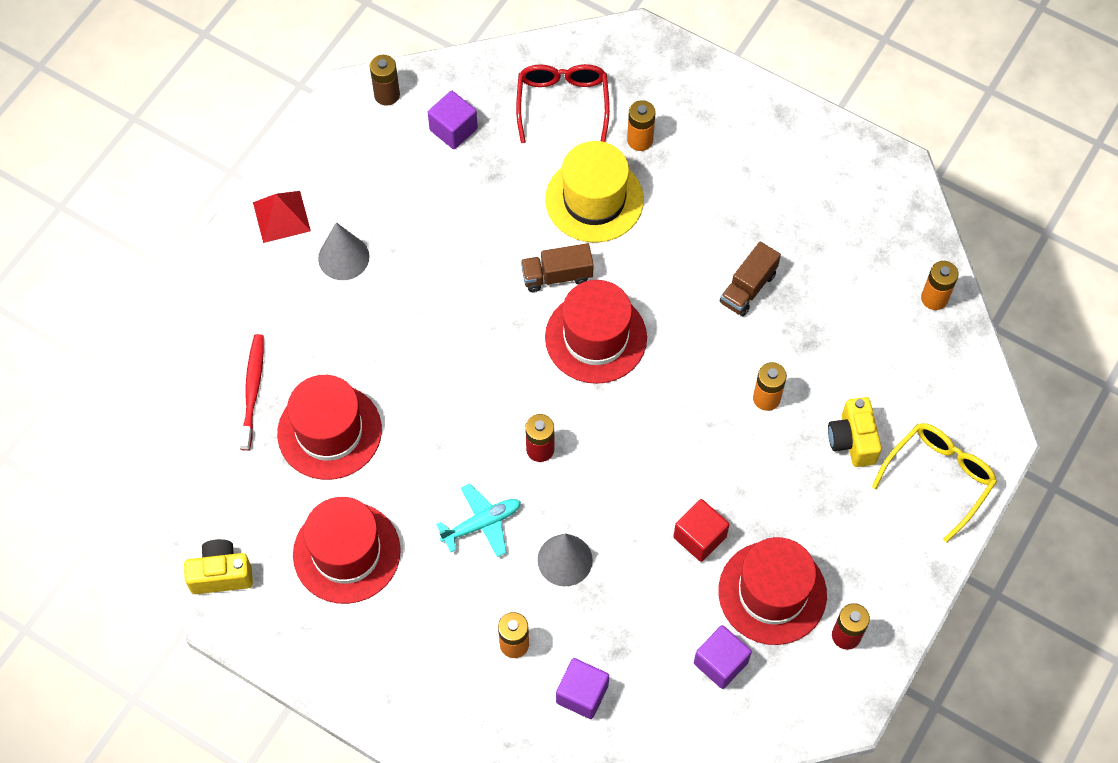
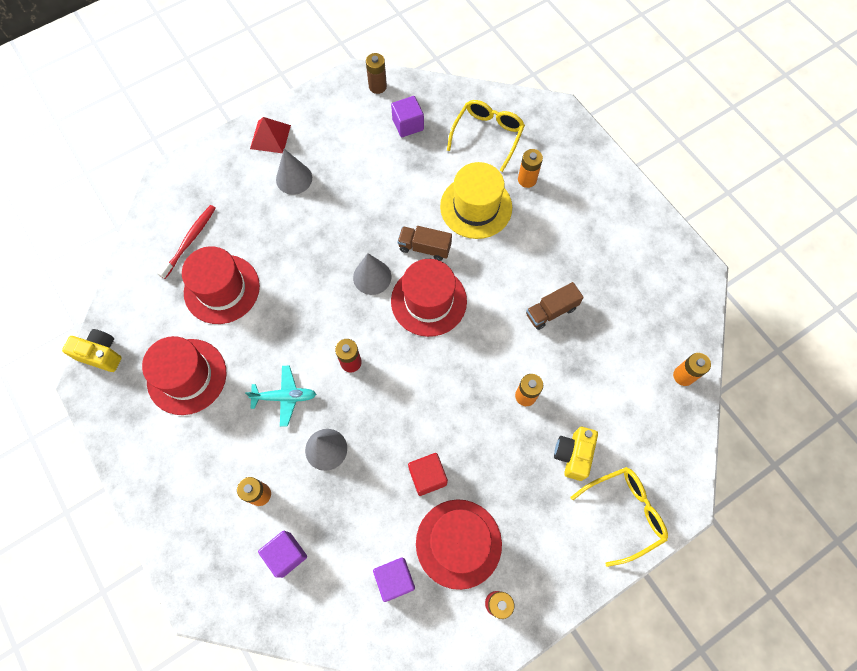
camera: 25 degrees right, 5 degrees up
red glasses [516,64,610,143] -> yellow glasses [447,100,525,172]
none -> grey cone [353,253,391,295]

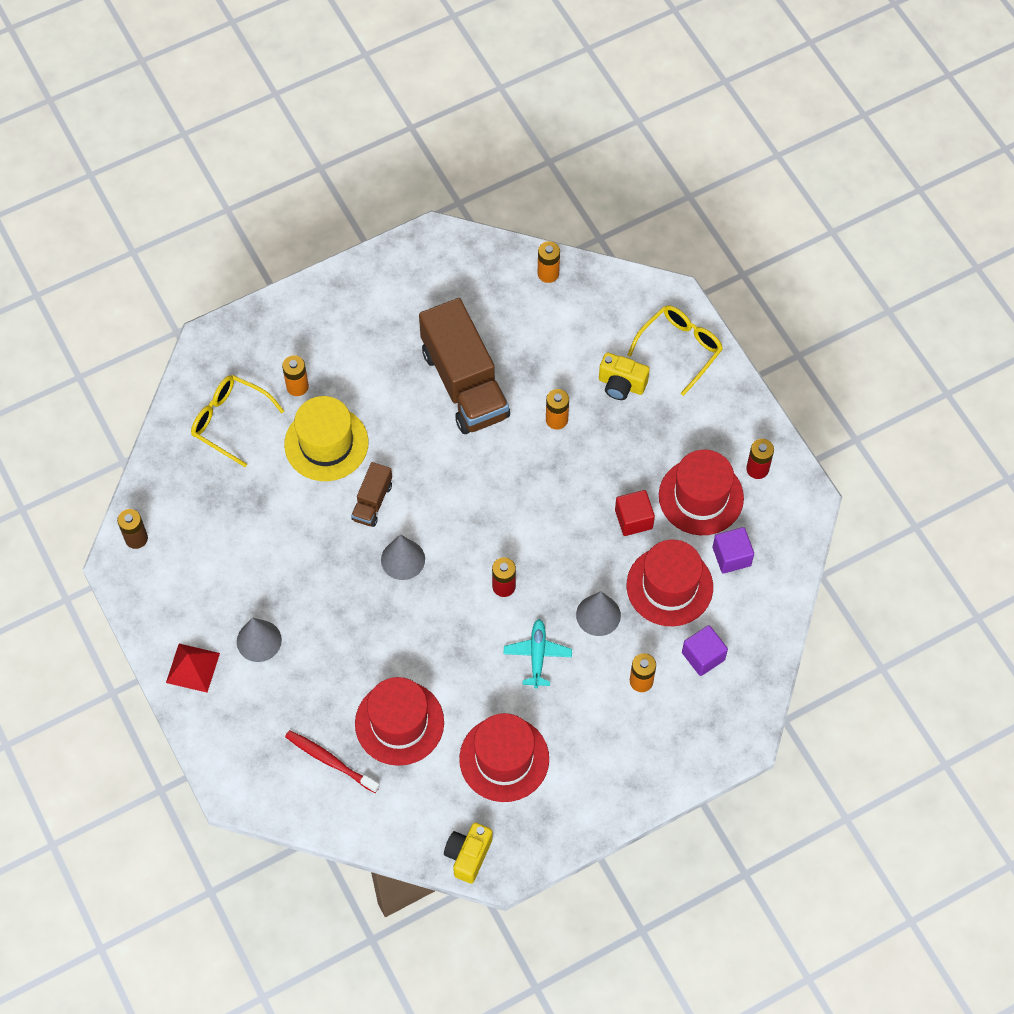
camera: 85 degrees left, 5 degrees down
purple cube [391,96,424,137] -> none
red hat [391,259,467,337] -> red hat moved to [627,540,713,626]
brown truck [526,282,584,330] -> brown truck [419,298,510,434], size x2.15
yellow glasses [571,467,668,567] -> yellow glasses turned 60 degrees clockwise [627,305,723,396]

